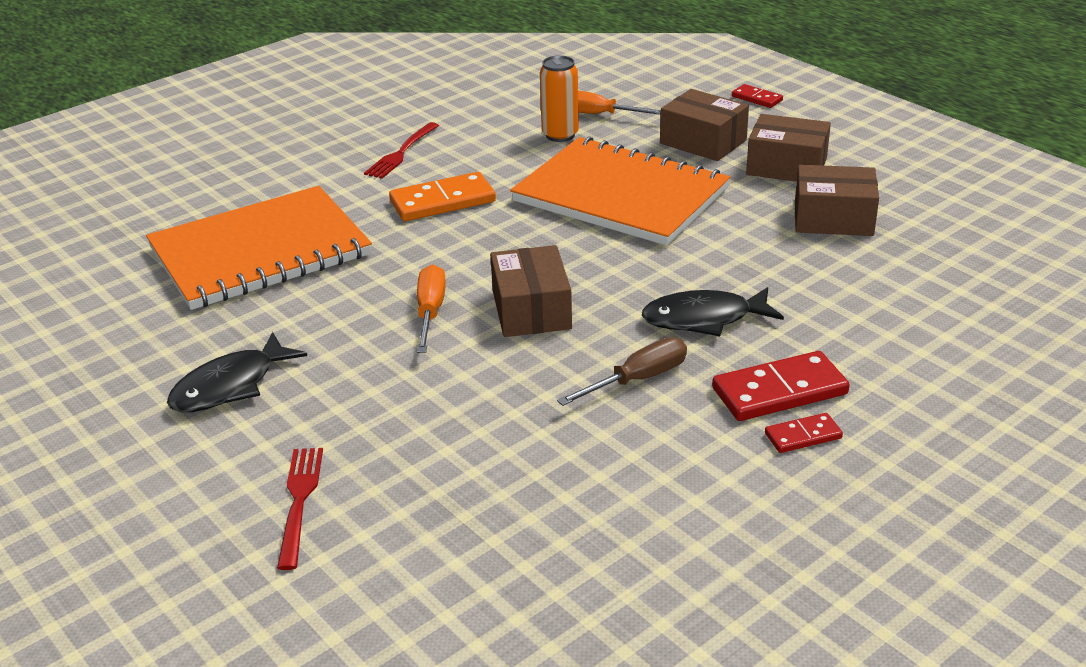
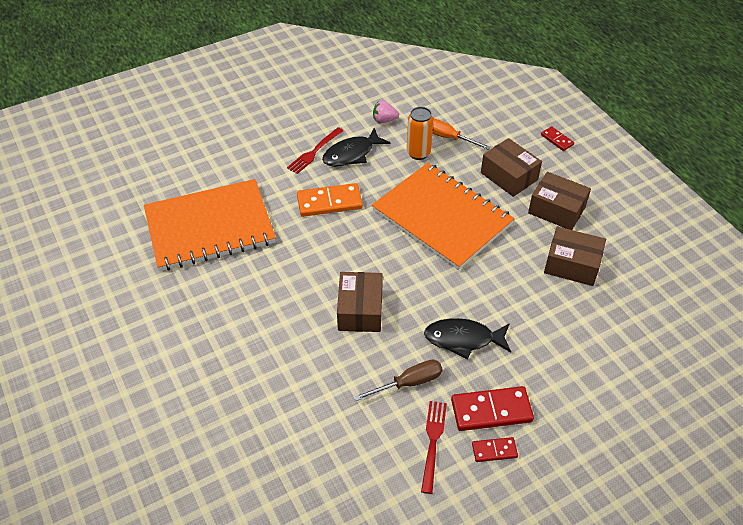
camera: 10 degrees right, 15 degrees up
black fish [167,332,307,412] -> black fish moved to [322,128,391,167]
red fork [277,448,323,570] -> red fork moved to [421,401,447,494]
orange screwdriver [417,265,446,353] -> none
none -> pink strawberry [373,101,399,123]

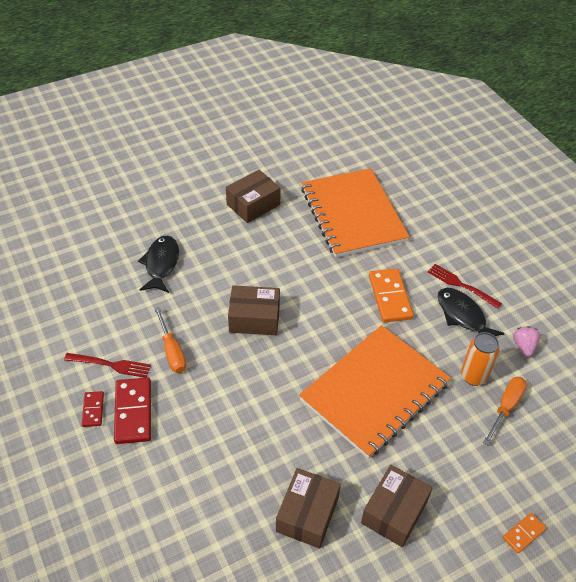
camera: 90 degrees right, 0 degrees up
brown screwdriver [354,359,443,401] -> orange screwdriver [154,307,186,373]
black fish [424,318,511,359] -> black fish moved to [138,235,179,293]
brown box [481,138,542,197] -> brown box moved to [226,170,281,223]
red domino [541,126,574,151] -> orange domino [503,513,546,553]

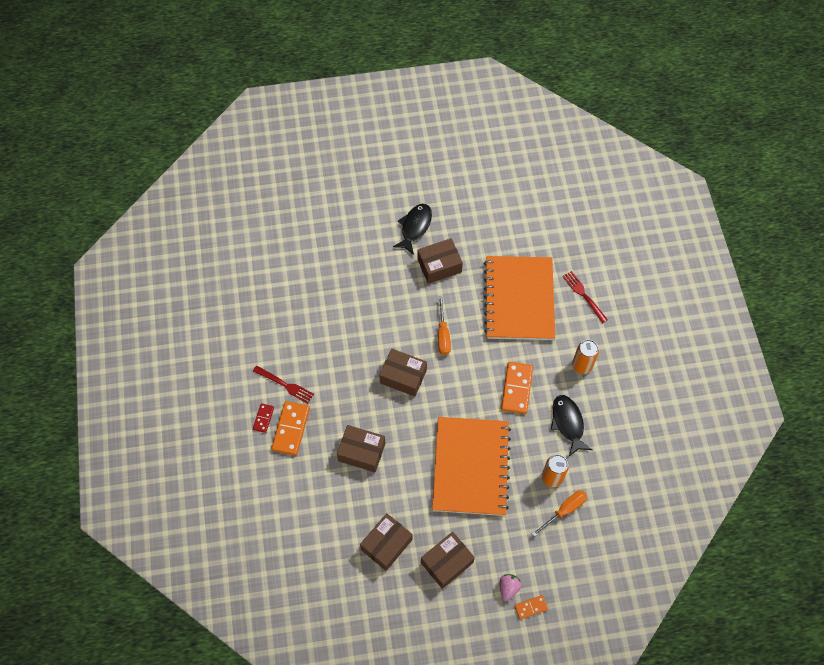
camera: 20 degrees right, 15 degrees up
red domino [114,377,151,444] -> orange domino [271,401,310,456]
black fish [138,235,179,293] -> black fish moved to [393,204,432,255]
orange screwdriver [154,307,186,373] -> orange screwdriver moved to [438,296,451,355]
orange notebook [299,325,451,459] -> orange notebook turned 60 degrees counterclockwise [432,417,511,516]
red fork [428,264,502,309] -> red fork moved to [562,271,608,323]
pink strawberry [513,326,540,357] -> pink strawberry moved to [500,574,522,601]
none -> brown box [337,425,385,472]
none -> orange can [572,340,599,374]

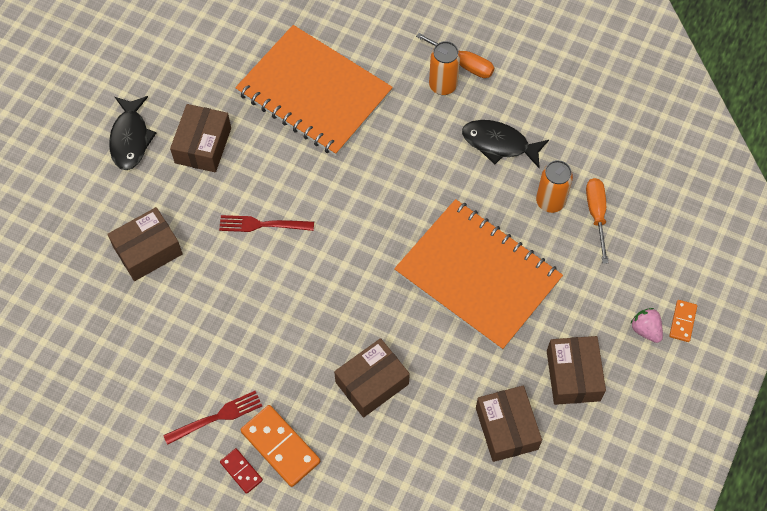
camera: 55 degrees left, 0 degrees up
brown box [379,349,427,397] -> brown box moved to [107,207,183,281]
black fish [393,204,432,255] -> black fish turned 150 degrees counterclockwise [109,96,156,170]
orange screwdriver [438,296,451,355] -> orange screwdriver moved to [416,33,494,78]
orange domino [501,362,533,414] -> none
red fork [562,271,608,323] -> red fork moved to [219,215,314,232]

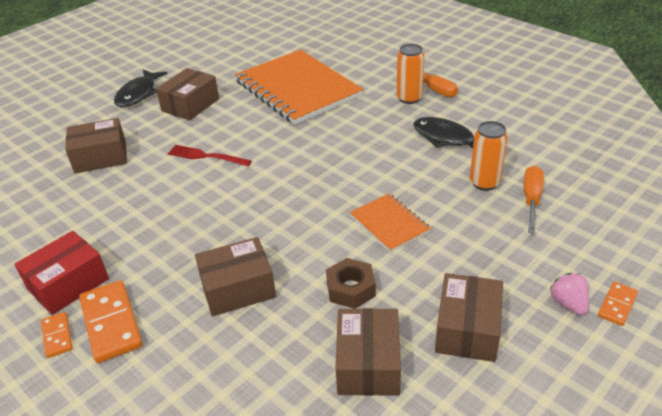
camera: 20 degrees right, 25 degrees down
red fork [163,391,262,445] -> red box [15,231,109,315]
red domino [220,448,263,494] -> orange domino [41,312,73,358]
orange notebook [394,199,563,350] -> orange notebook [350,194,431,252], size x0.47
none -> brown nut [326,258,376,309]

